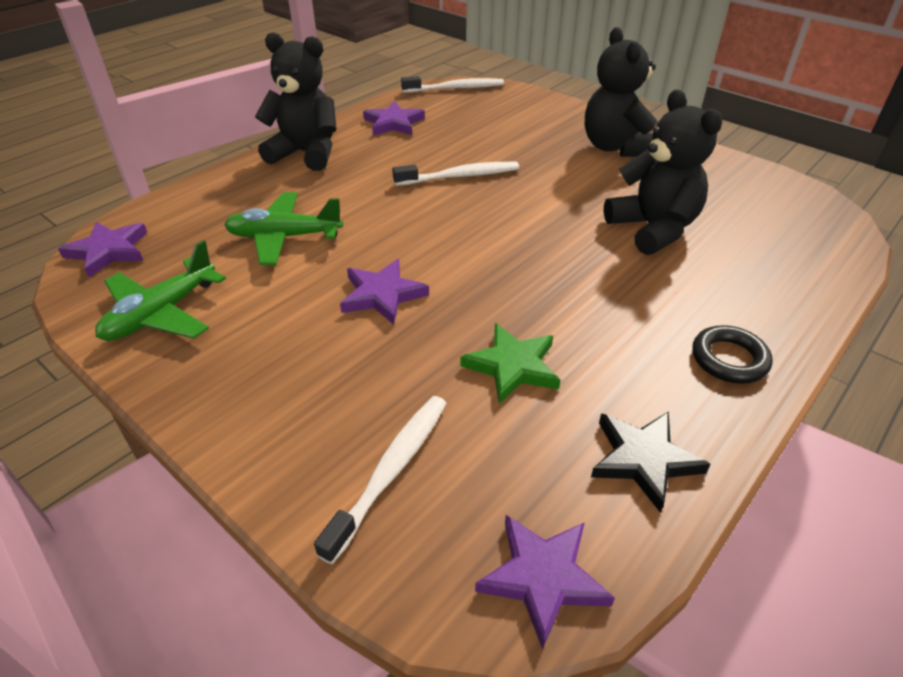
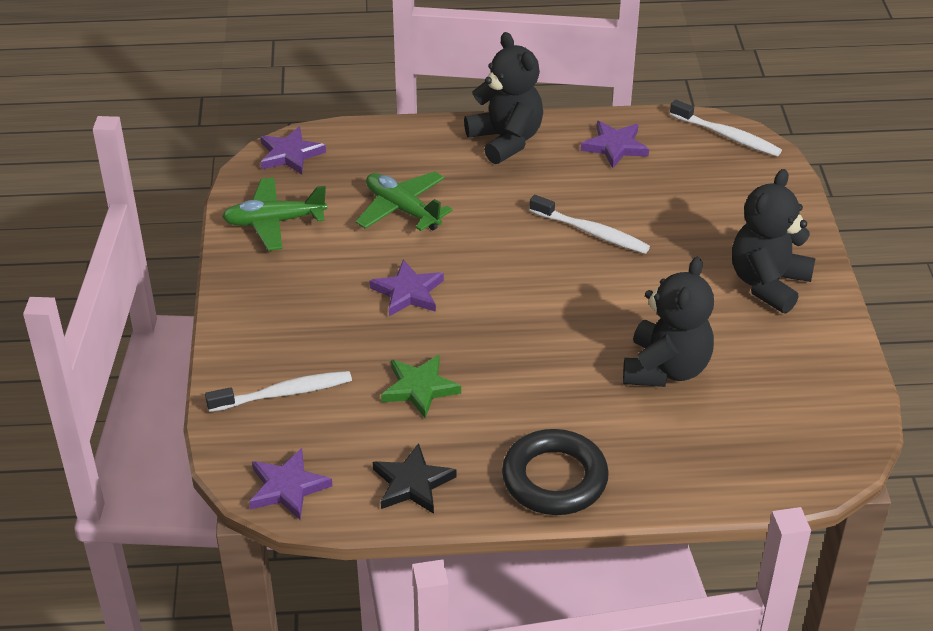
camera: 45 degrees right, 0 degrees up
black ring [692,325,772,384] -> black ring [502,429,609,515], size x1.64

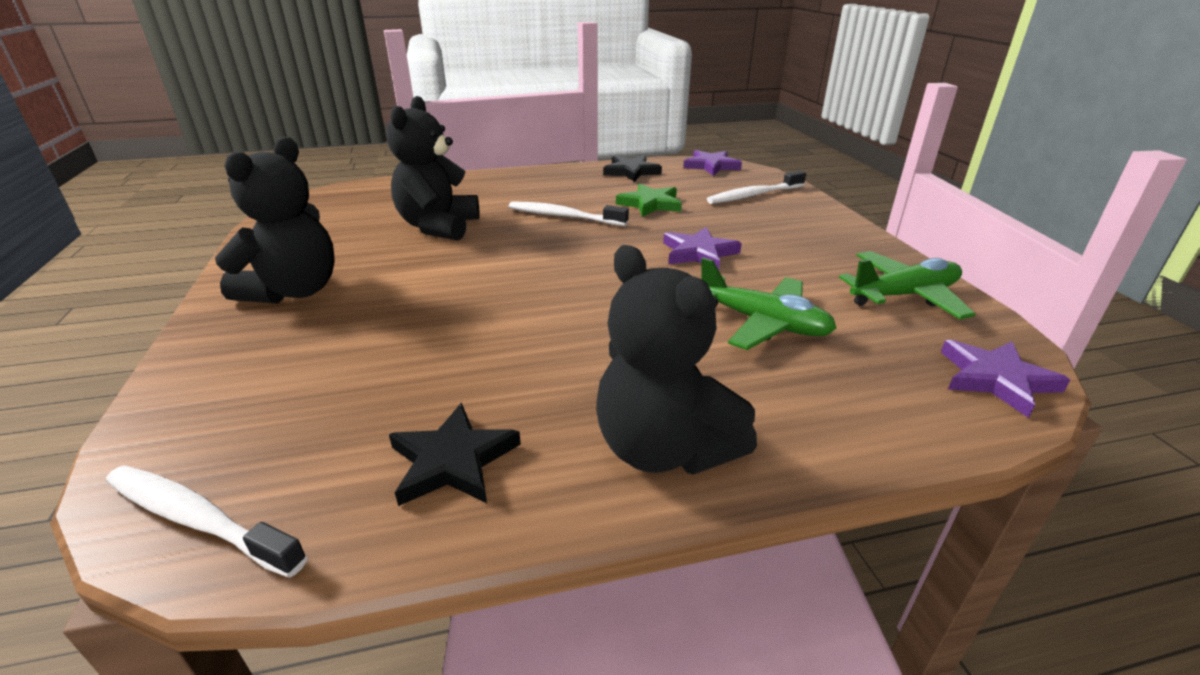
camera: 170 degrees right, 10 degrees down
black ring [502,429,609,515] -> none
white toothbrush [529,195,650,254] -> white toothbrush moved to [509,201,629,226]
purple star [581,121,649,168] -> black star [389,403,521,506]

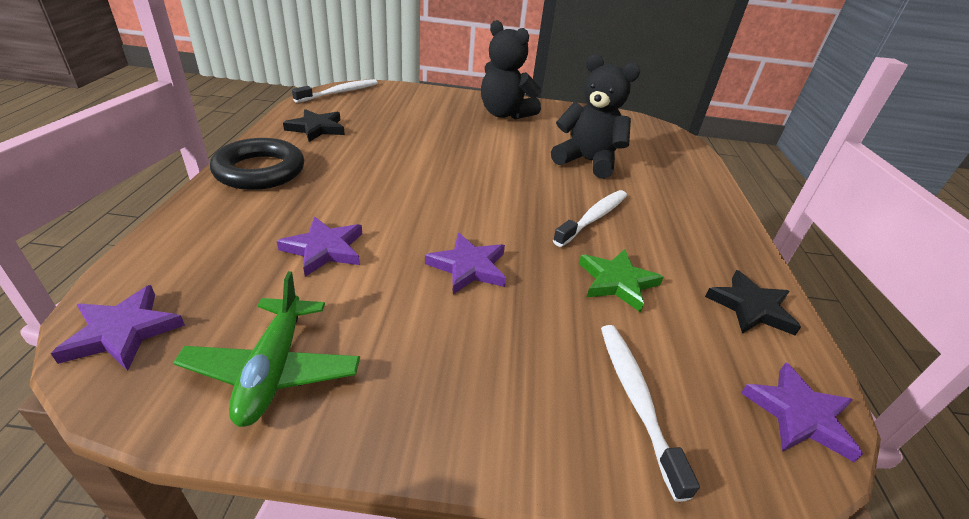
camera: 105 degrees right, 5 degrees up
black teddy bear [596,245,757,475] -> black ring [210,138,304,190]
green plane [701,257,836,350] -> purple star [277,217,362,277]

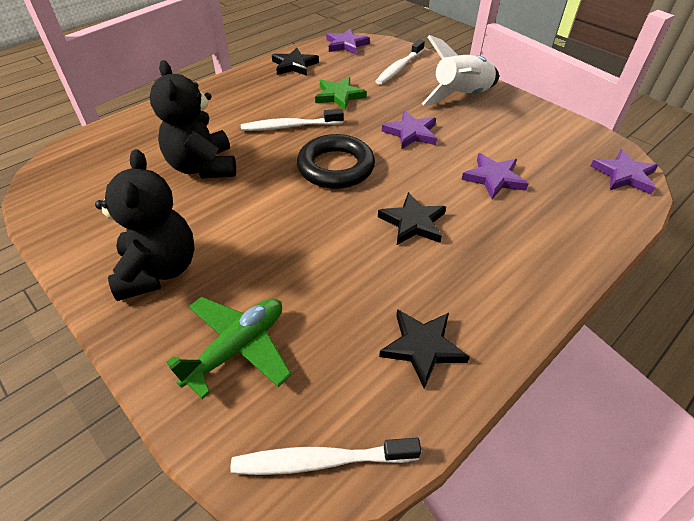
camera: 135 degrees left, 10 degrees up
green plane [173,271,360,427] -> green plane moved to [166,297,292,399]
black ring [210,138,304,190] -> black ring moved to [297,134,375,189]
none -> black star [378,192,446,245]
none -> white rocket [422,35,499,105]

